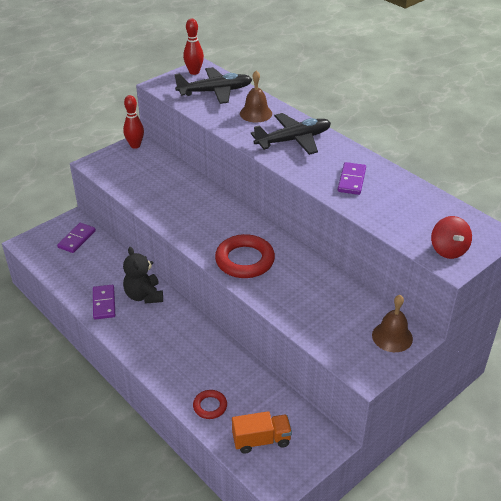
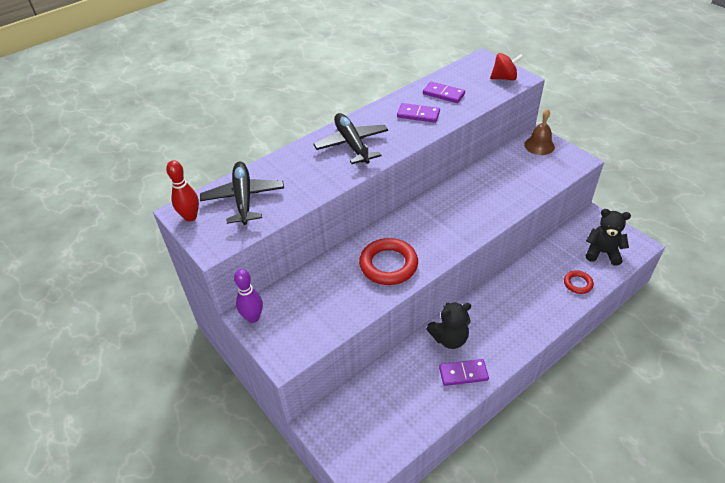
camera: 85 degrees left, 5 degrees up
purple domino [57,223,96,253] -> purple domino moved to [423,82,465,103]
red bowling pin [123,95,144,149] -> purple bowling pin [234,269,263,323]
red ring [215,234,275,278] -> red ring moved to [359,238,418,285]
orange truck [232,411,292,454] -> black teddy bear [586,209,631,266]
brown bell [240,70,272,122] -> none

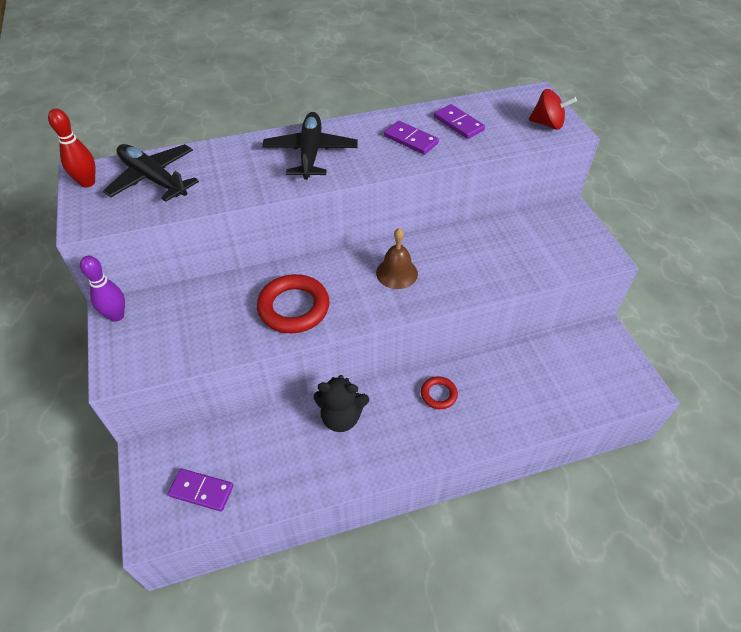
camera: 20 degrees right, 5 degrees up
black plane [200,162,284,225] -> black plane turned 60 degrees counterclockwise [103,144,199,202]
purple domino [439,359,489,386] -> purple domino moved to [168,469,234,512]
brown bell [524,109,555,155] -> brown bell moved to [376,228,418,289]
red ring [564,270,594,294] -> red ring moved to [421,376,458,409]
black teddy bear [586,209,631,266] -> none

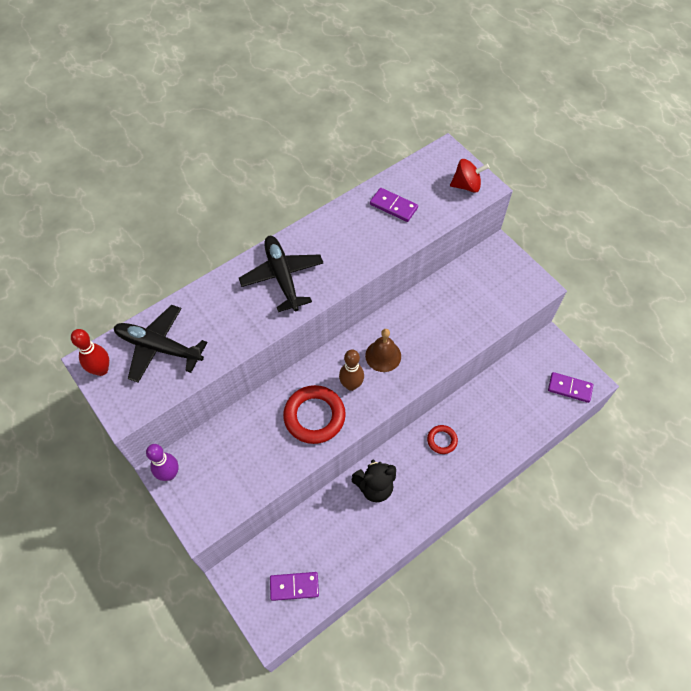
camera: 20 degrees left, 10 degrees up
purple domino [384,121,439,155] -> purple domino moved to [548,372,593,403]
none -> brown bowling pin [339,349,364,391]

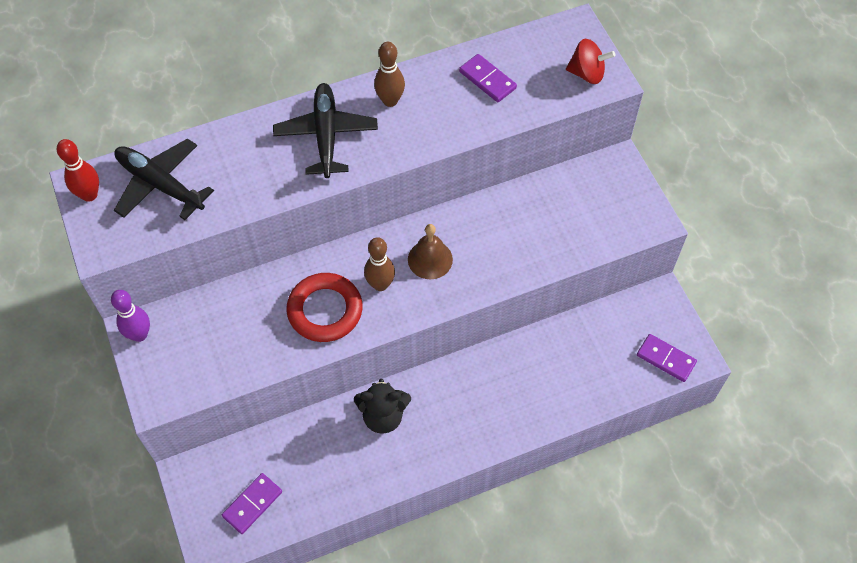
camera: 15 degrees right, 0 degrees up
purple domino [270,572,319,601] -> purple domino turned 60 degrees counterclockwise [222,473,282,534]
red ring [427,425,458,454] -> none
none -> brown bowling pin [374,42,405,107]

